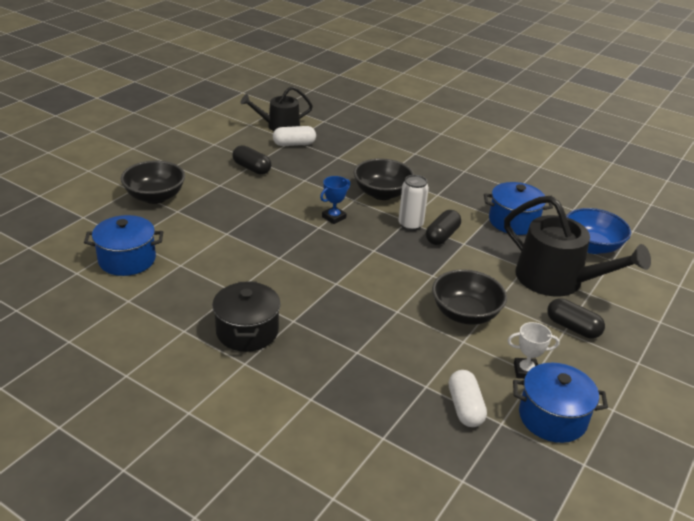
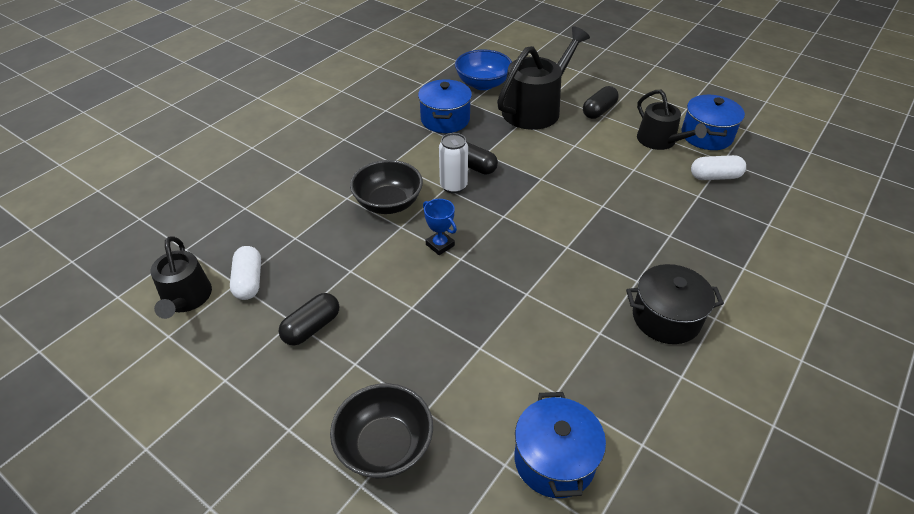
camera: 85 degrees left, 10 degrees up
black bowl [432,269,507,325] -> none
white trophy [508,322,560,379] -> black watering can [637,90,707,150]

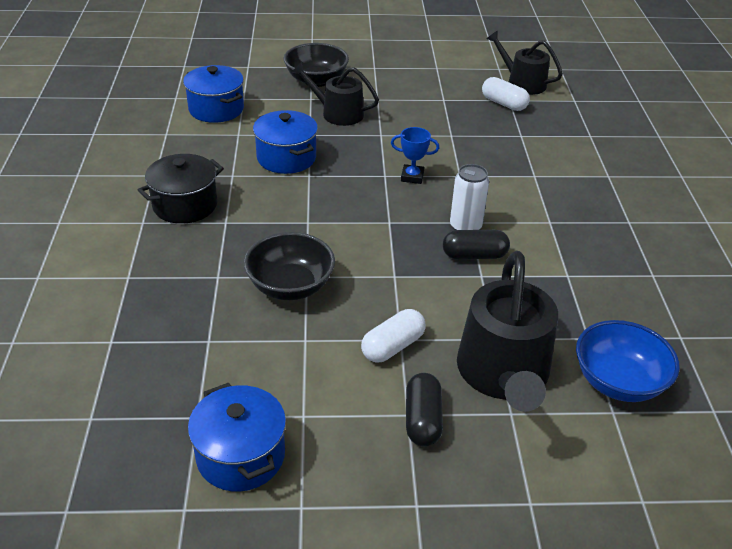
camera: 140 degrees right, 5 degrees down
black capsule [278,293,339,346] -> none
black bowl [350,160,423,214] -> black bowl moved to [244,232,335,300]
blue pot [418,79,472,133] -> blue pot moved to [253,110,318,174]
black watering can [637,90,707,150] -> black watering can moved to [291,62,379,126]
white capsule [691,155,746,180] -> white capsule moved to [361,309,425,363]

